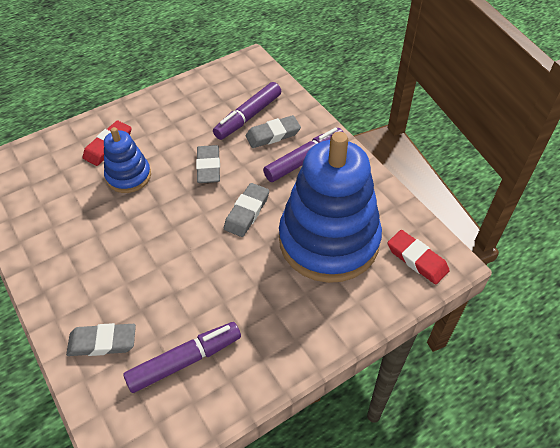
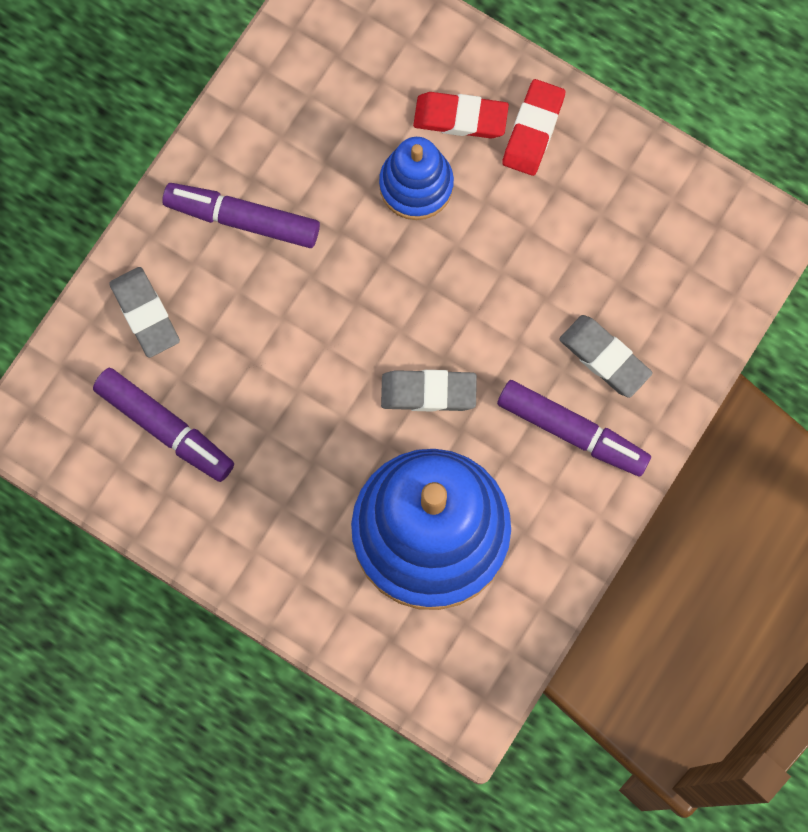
camera: 65 degrees right, 25 degrees up
grey eraser [196,145,220,183] -> none
purple marker [213,82,281,140] -> purple marker moved to [162,183,320,248]
red eraser [387,230,450,285] -> red eraser moved to [502,79,565,176]

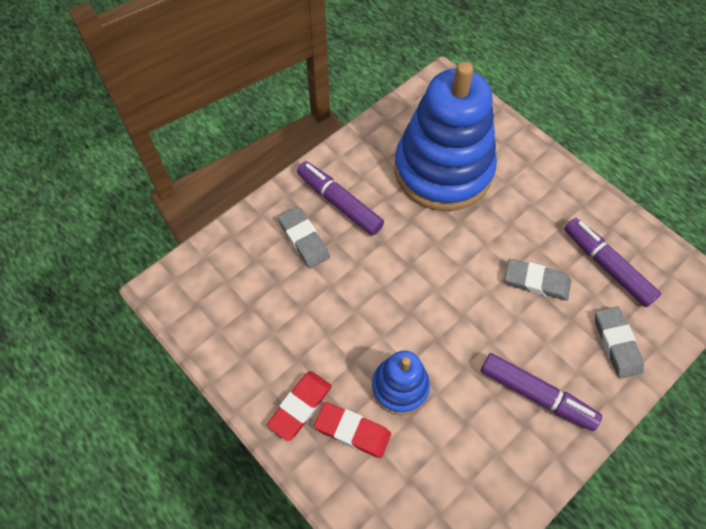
camera: 165 degrees left, 15 degrees down
grey eraser [381,370,477,412] -> grey eraser moved to [505,259,571,301]

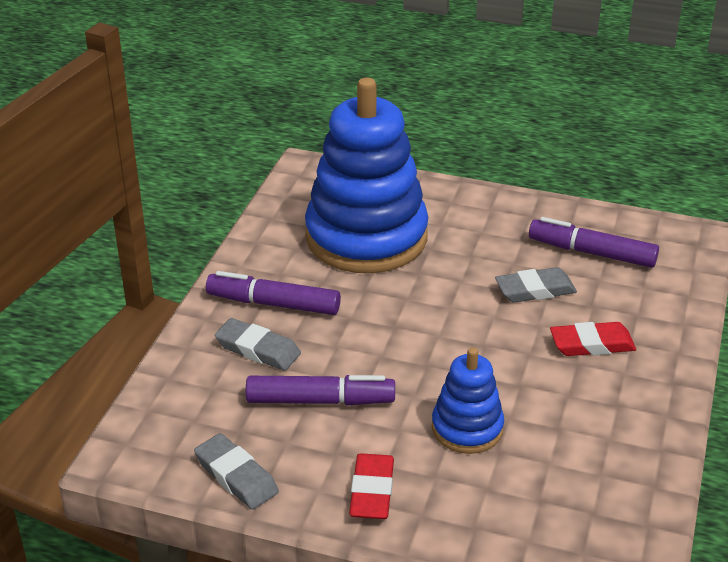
camera: 30 degrees left, 25 degrees down
red eraser [314,402,391,458] -> red eraser moved to [550,322,636,356]
purple marker [481,353,602,431] -> purple marker moved to [246,375,395,406]
grey eraser [595,306,644,379] -> grey eraser moved to [194,433,279,510]

